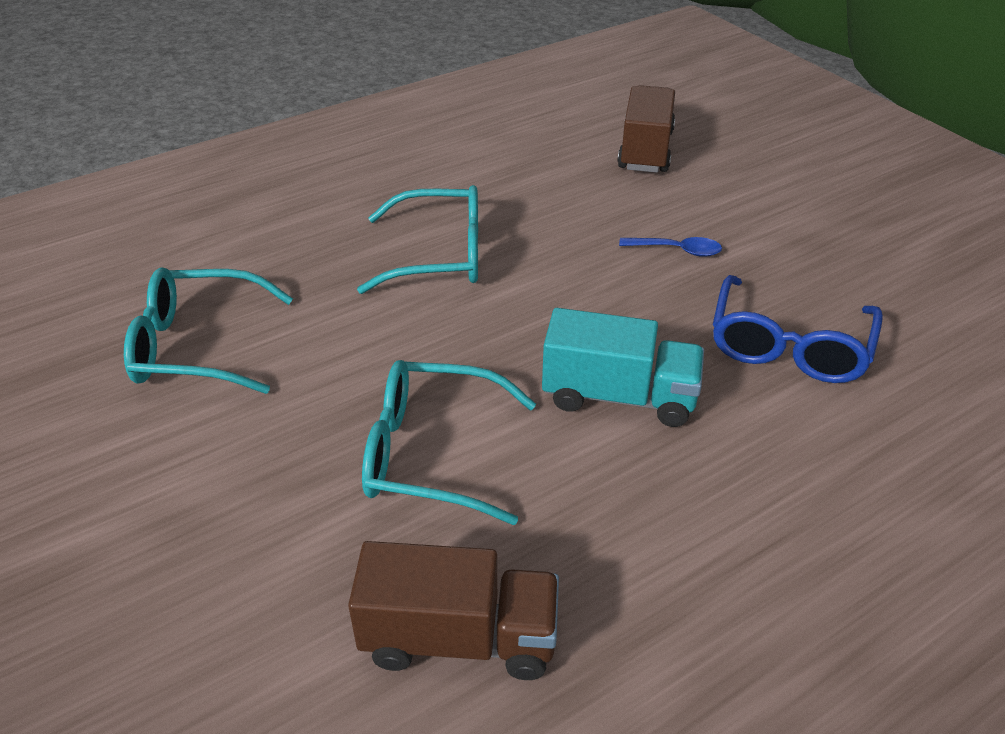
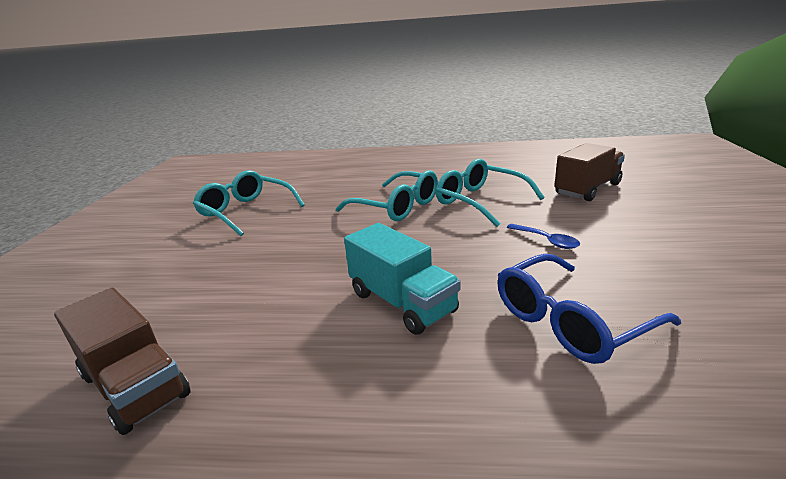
camera: 40 degrees right, 15 degrees down
turquoise glasses [362,360,536,525] -> turquoise glasses moved to [436,159,545,227]

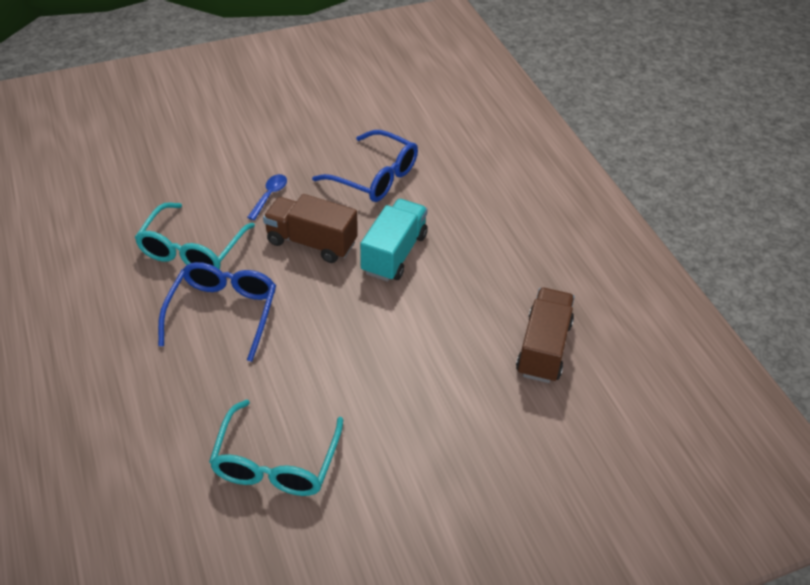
camera: 120 degrees left, 20 degrees up
turquoise glasses [336,170,438,221] -> blue glasses [158,262,276,362]
brown truck [554,143,625,201] -> brown truck moved to [263,194,358,263]

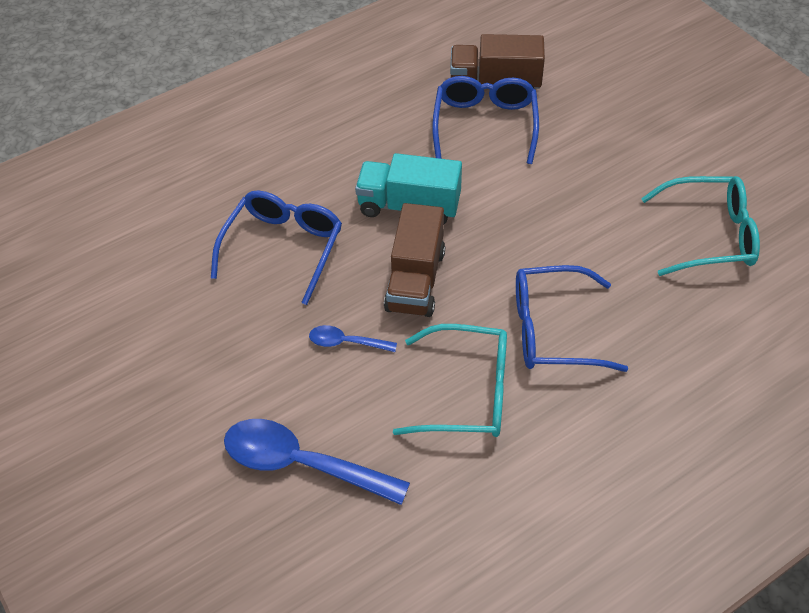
camera: 100 degrees left, 5 degrees up
none -> blue spoon [224,419,410,505]
none -> blue glasses [432,76,539,164]

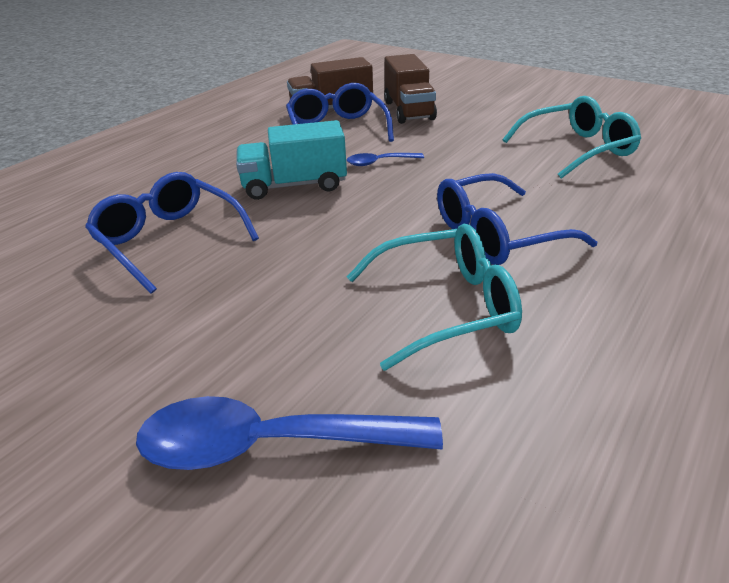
camera: 20 degrees left, 15 degrees down
blue glasses [211,191,342,305] -> blue glasses turned 45 degrees counterclockwise [85,172,259,294]
blue spoon [309,325,397,352] -> blue spoon moved to [347,153,424,166]
brown truck [384,203,445,317] -> brown truck moved to [384,54,437,124]

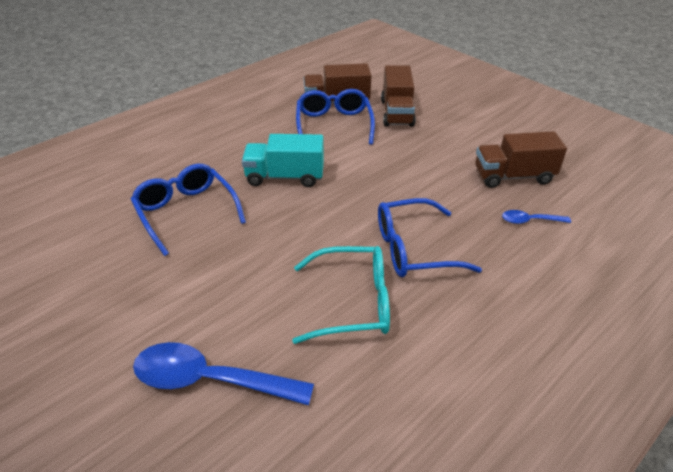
camera: 10 degrees right, 5 degrees up
blue spoon [347,153,424,166] -> blue spoon moved to [502,210,571,224]
turquoise glasses [503,96,641,179] -> brown truck [475,131,567,188]

